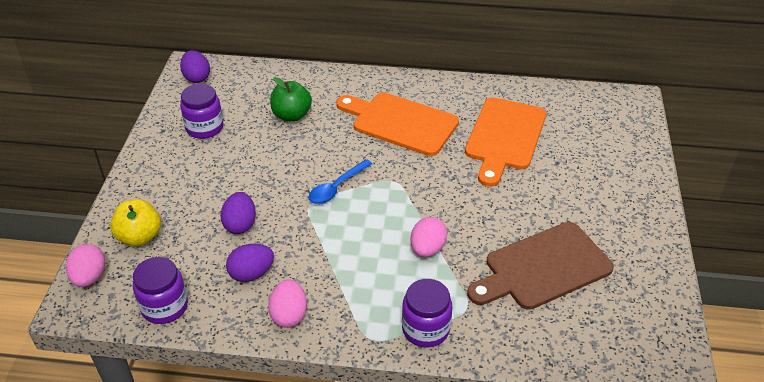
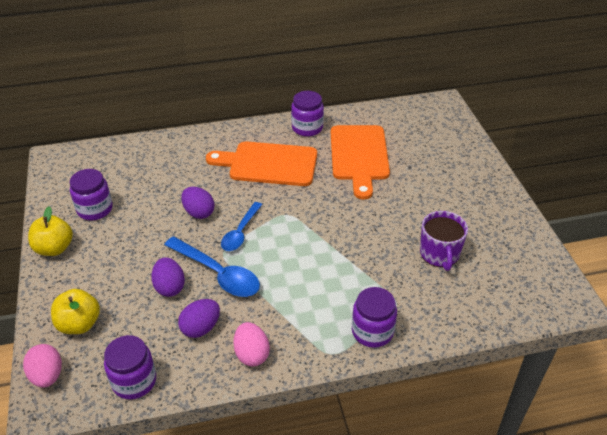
camera: 20 degrees left, 0 degrees up
purple egg [180,50,210,83] -> purple egg moved to [181,187,215,219]
green apple [270,77,312,122] -> none
pink egg [411,217,447,257] -> none
brown cutting board [467,222,614,310] -> purple mug [420,211,468,271]
none -> yellow apple [28,206,73,256]
none -> blue spoon [164,236,260,297]
none -> purple jar [291,91,324,137]

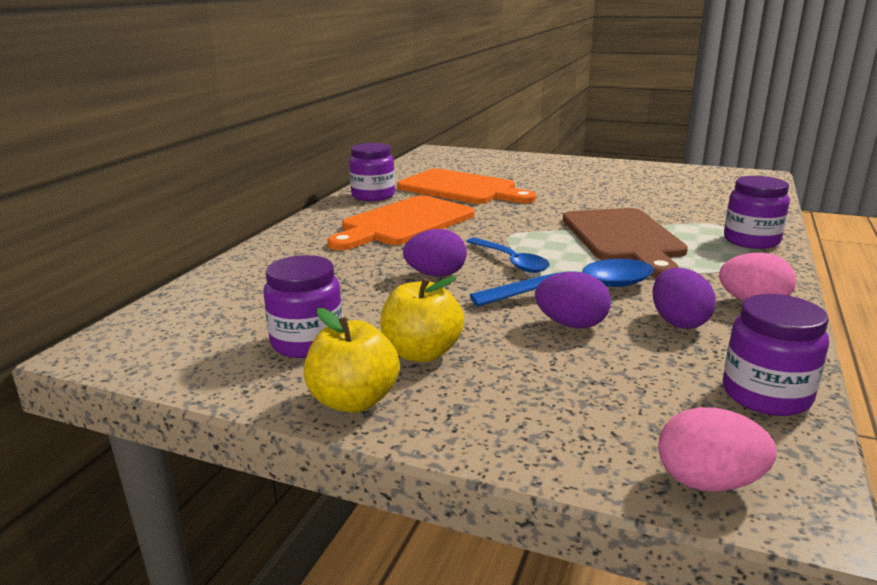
camera: 55 degrees left, 20 degrees down
yellow apple [51,289,100,334] -> yellow apple moved to [380,276,464,362]
purple mug [420,211,468,271] -> none
none -> brown cutting board [563,208,688,277]

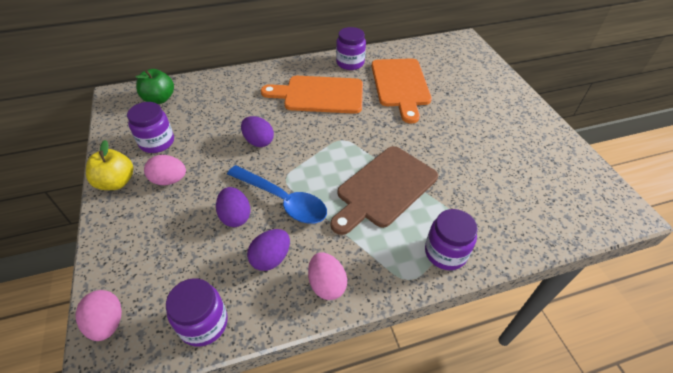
camera: 50 degrees right, 25 degrees up
yellow apple [380,276,464,362] -> pink egg [144,155,186,185]
blue spoon [466,237,550,273] -> none
none -> green apple [135,69,174,104]

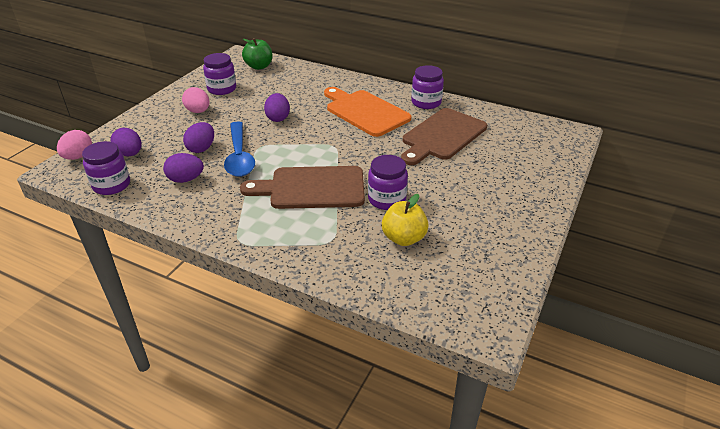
camera: 45 degrees right, 10 degrees down
yellow apple [86,140,134,190] -> yellow apple moved to [382,194,429,246]
pink egg [308,252,347,300] -> none
orange cutting board [372,58,432,124] -> brown cutting board [401,108,487,165]
purple jar [425,209,478,270] -> purple jar moved to [368,155,408,210]
none -> purple egg [110,128,141,156]

